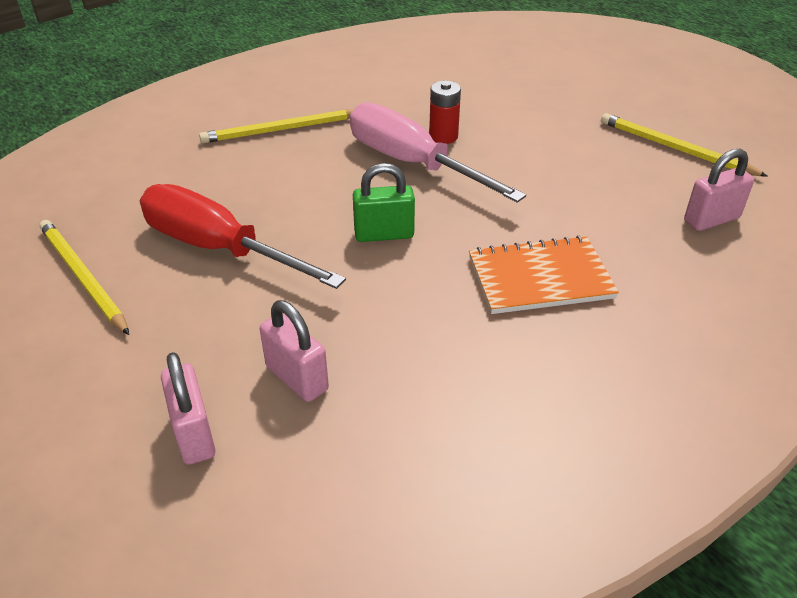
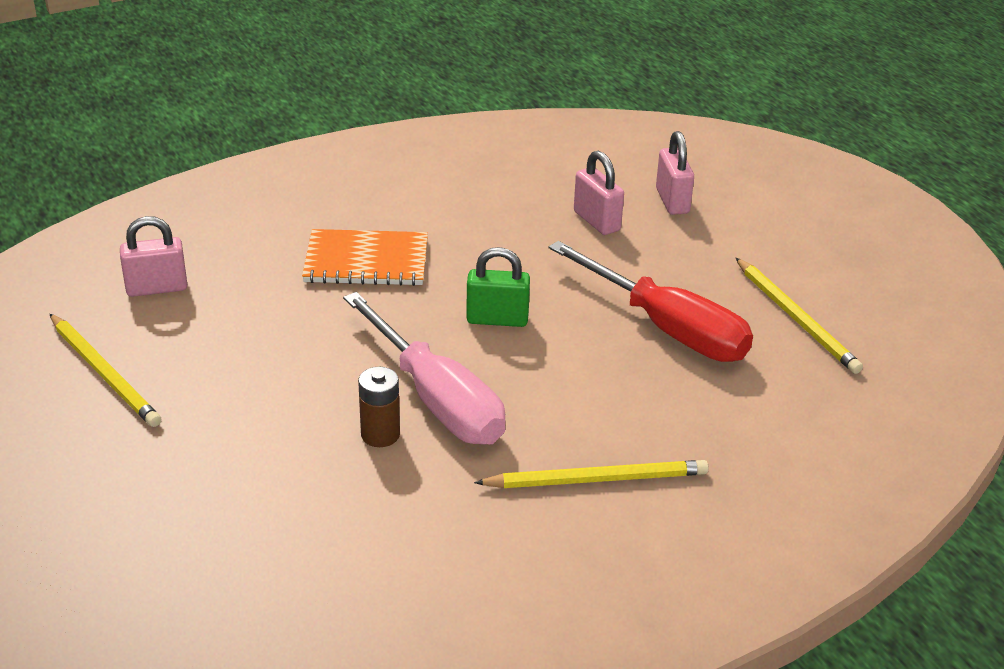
camera: 170 degrees left, 5 degrees down
red battery [429,81,461,144] -> brown battery [358,367,400,447]

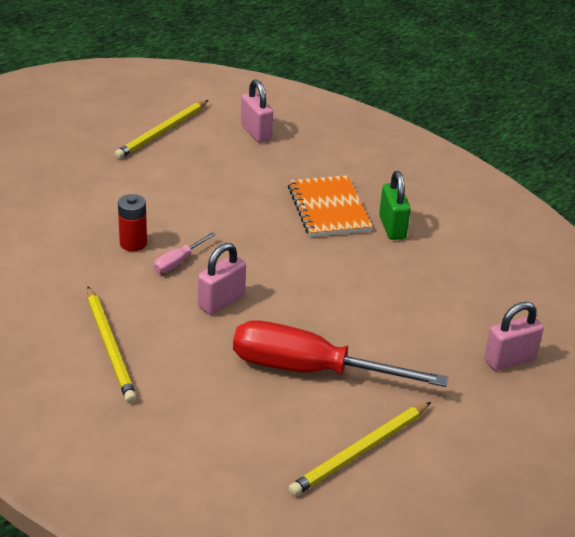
camera: 75 degrees right, 0 degrees up
pink screwdriver [343,292,506,445] -> pink screwdriver [154,232,216,273], size x0.42
brown battery [358,367,400,447] -> red battery [118,194,147,251]
green padlock [466,247,530,327] -> green padlock moved to [379,171,411,240]
red screwdriver [549,241,753,362] -> red screwdriver turned 75 degrees clockwise [233,320,448,387]
pink padlock [574,150,624,235] -> pink padlock moved to [198,243,246,315]

